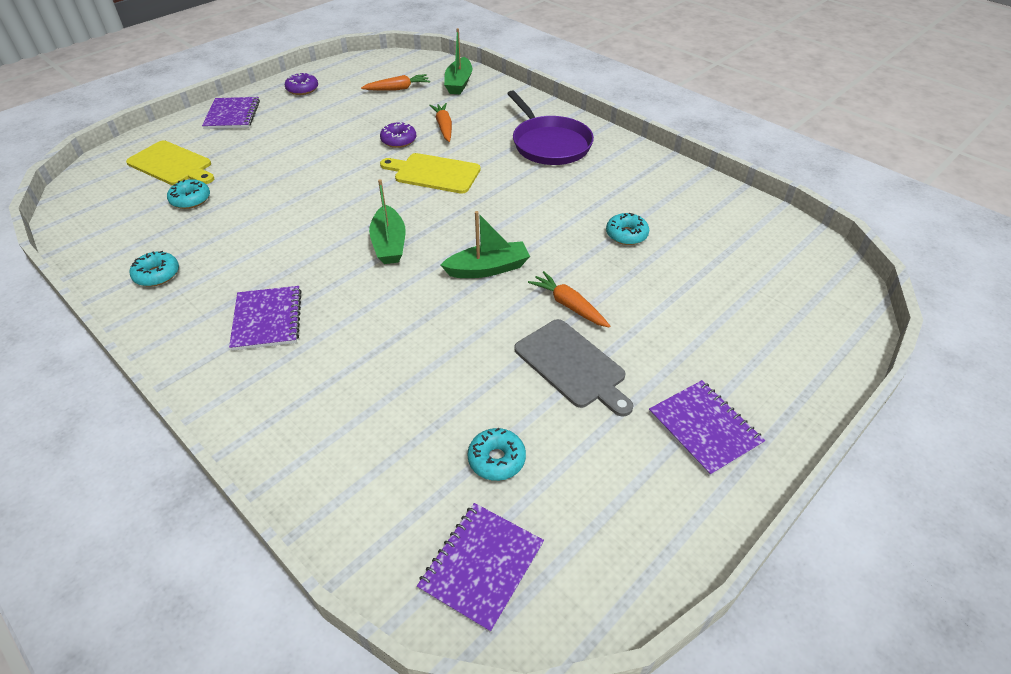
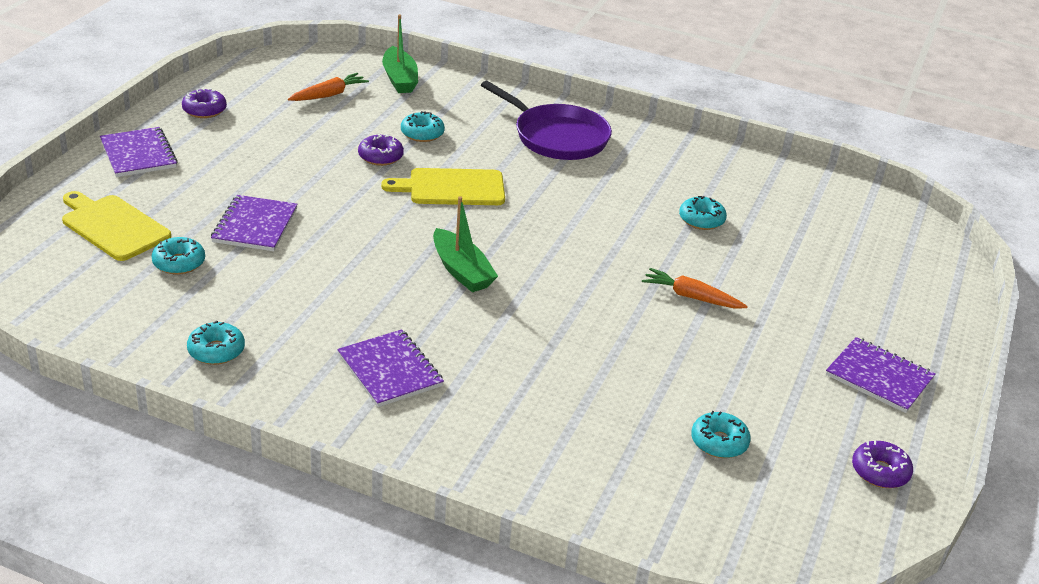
camera: 25 degrees left, 10 degrees down
yellow cutting board [126,140,214,185] -> yellow cutting board turned 150 degrees counterclockwise [62,191,171,261]
purple notebook [417,503,544,633] -> purple notebook moved to [211,195,298,251]
orange carrot [429,103,452,142] -> turquoise donut [401,111,445,142]
green boat [441,211,530,278] -> none
grey cutting board [514,319,633,417] -> none
none -> purple donut [852,440,913,488]

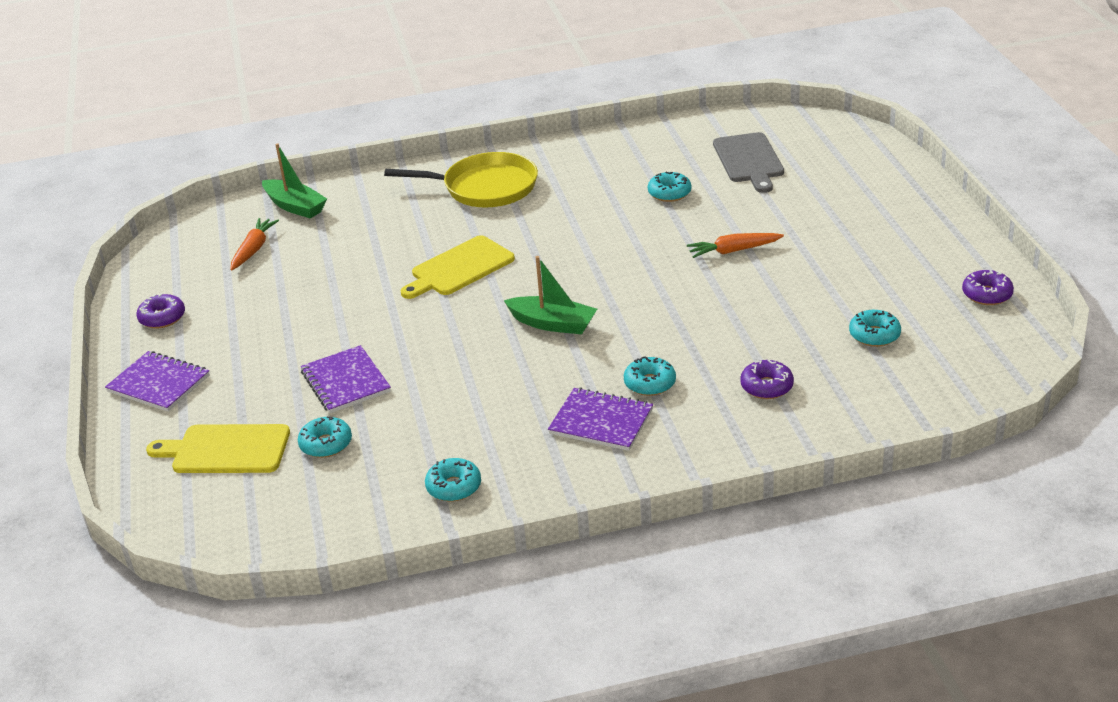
camera: 30 degrees left, 0 degrees up
purple donut [358,134,404,166] -> purple donut moved to [740,360,794,399]
turquoise donut [401,111,445,142] -> turquoise donut moved to [624,356,676,396]
purple pan [481,81,612,160] -> yellow pan [384,152,538,208]
purple notebook [826,337,935,413] -> none
none -> grey cutting board [713,132,784,193]

